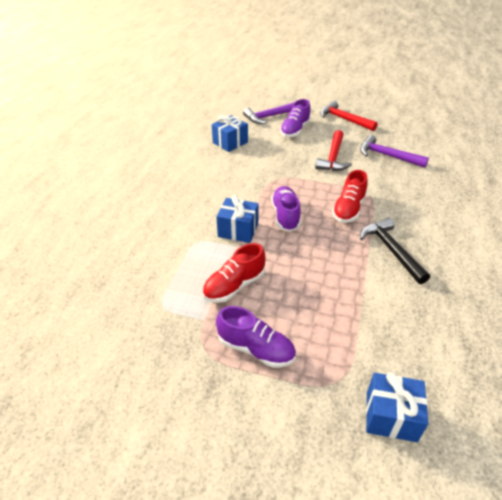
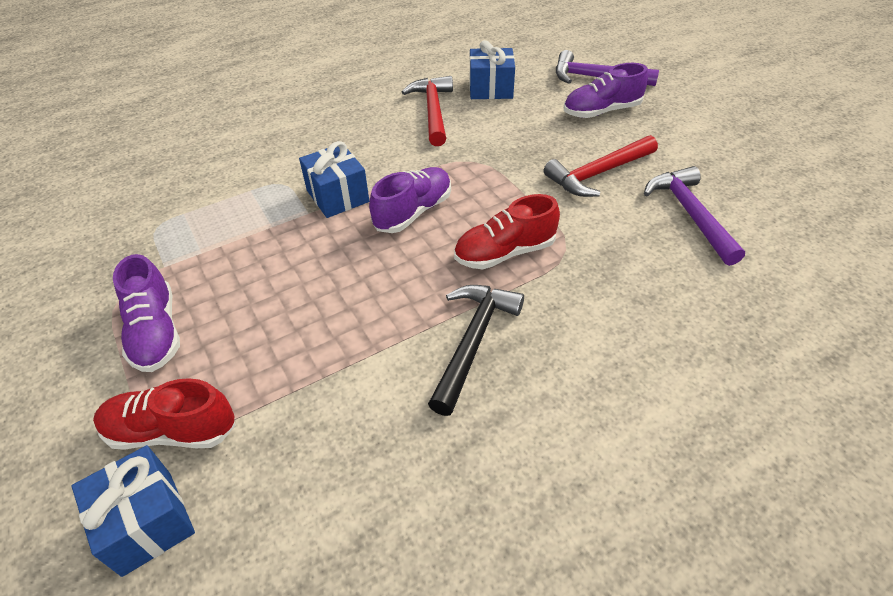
camera: 45 degrees right, 5 degrees up
red shoe [202,243,265,303] -> red shoe moved to [93,378,236,450]
red hammer [320,101,378,131] -> red hammer moved to [402,76,453,146]

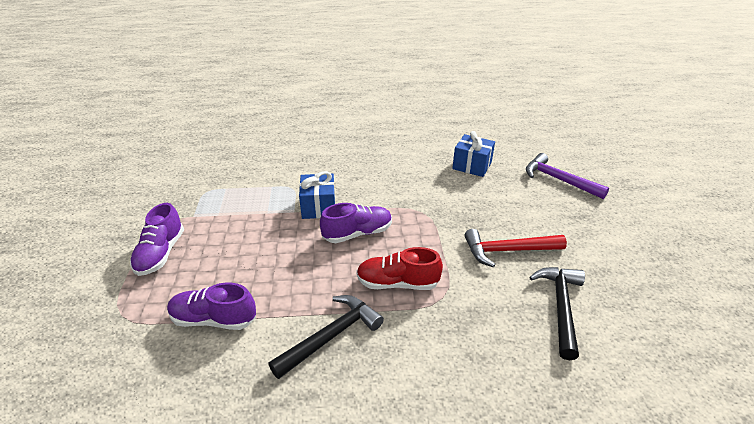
camera: 25 degrees right, 10 degrees down
blue gift [71,445,195,577] -> none
red shoe [93,378,236,450] -> none
red hammer [402,76,453,146] -> none
purple shoe [564,63,648,118] -> purple shoe moved to [167,283,256,330]
purple hammer [644,166,745,266] -> black hammer [529,267,585,360]

